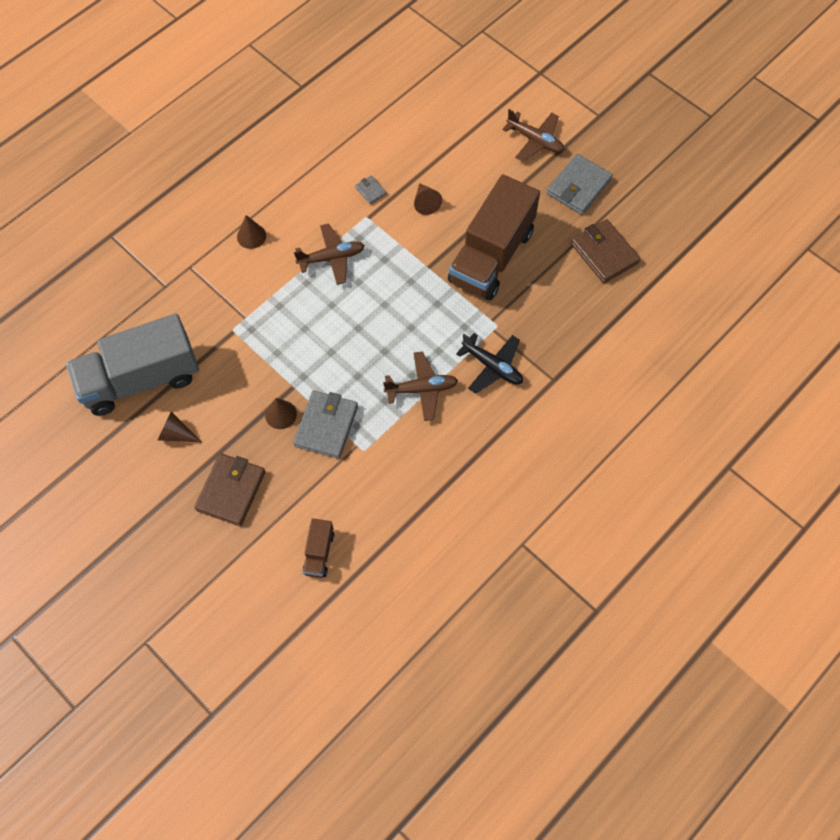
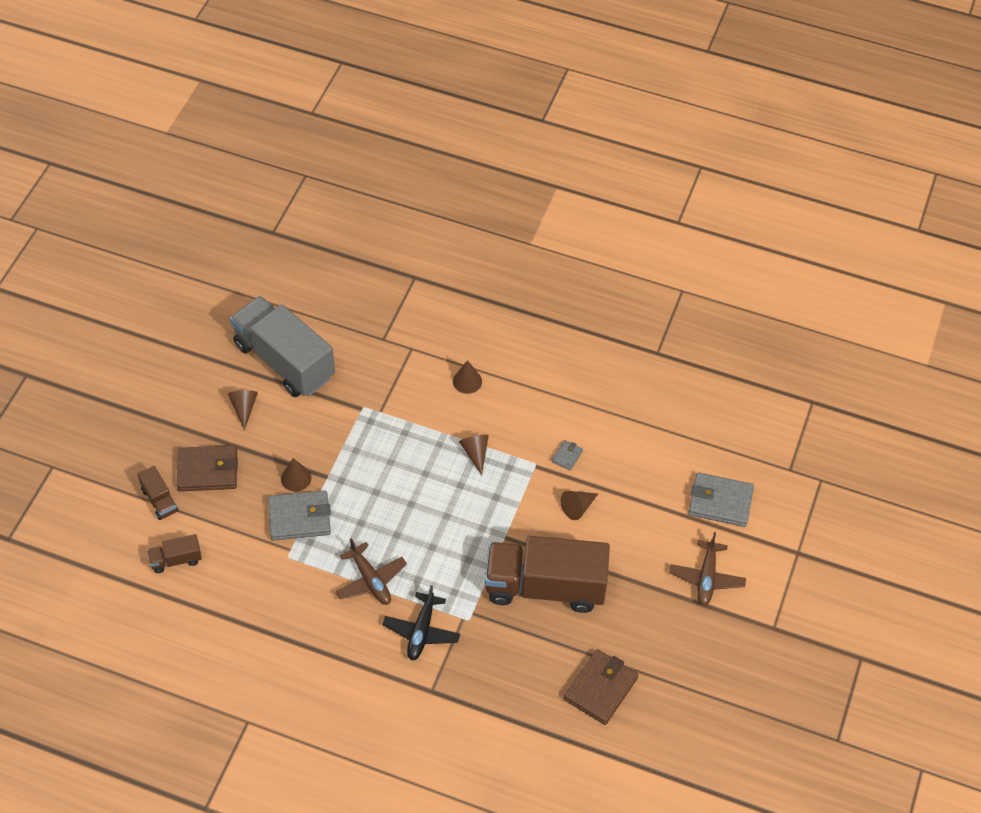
camera: 65 degrees right, 10 degrees down
brown plane [294,224,365,285] -> brown cone [459,435,489,475]
grey wallet [546,154,613,215] -> grey wallet moved to [688,472,754,527]
none -> brown truck [137,466,179,520]

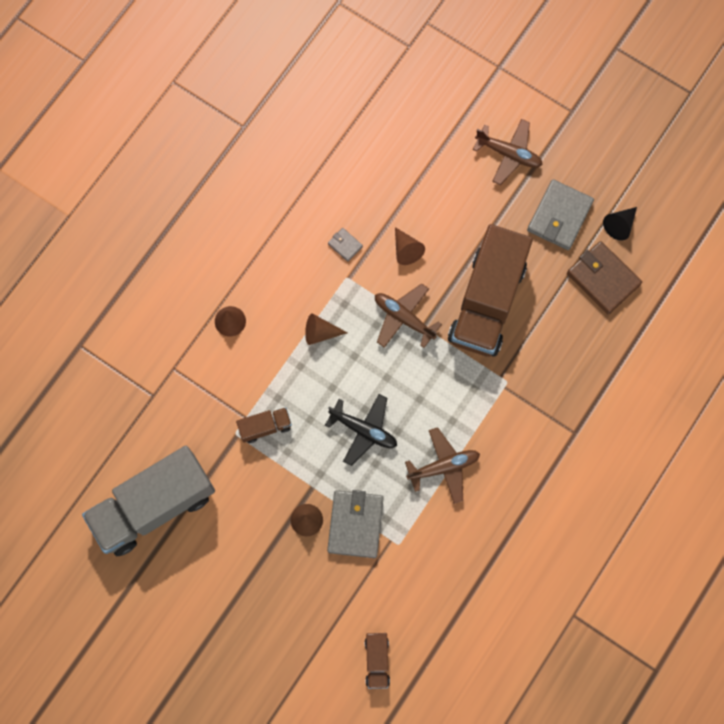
camera: 75 degrees left, 20 degrees up
brown truck [137,466,179,520] -> brown truck moved to [236,407,292,443]
brown wallet [177,445,238,491] -> none
brown cone [228,390,258,430] -> none
black plane [382,585,460,661] -> black plane moved to [325,394,397,466]
grey wallet [688,472,754,527] -> grey wallet moved to [527,179,594,250]
none -> brown plane [375,283,442,348]
none -> black cone [603,207,637,241]

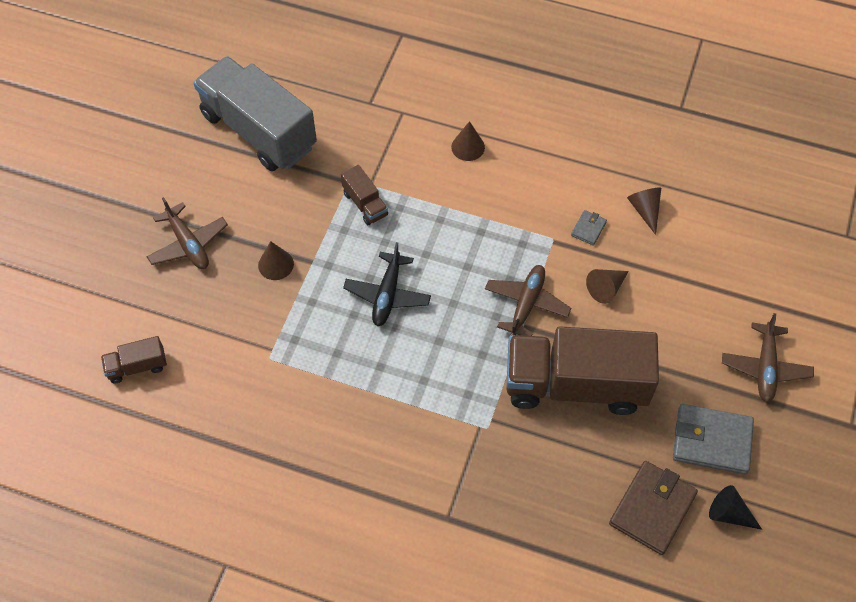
camera: 75 degrees right, 15 degrees down
brown cone [305,313,347,345] -> brown cone moved to [627,187,661,235]
grey wallet [327,490,384,558] -> none
brown plane [405,427,480,504] -> brown plane moved to [147,197,228,269]

